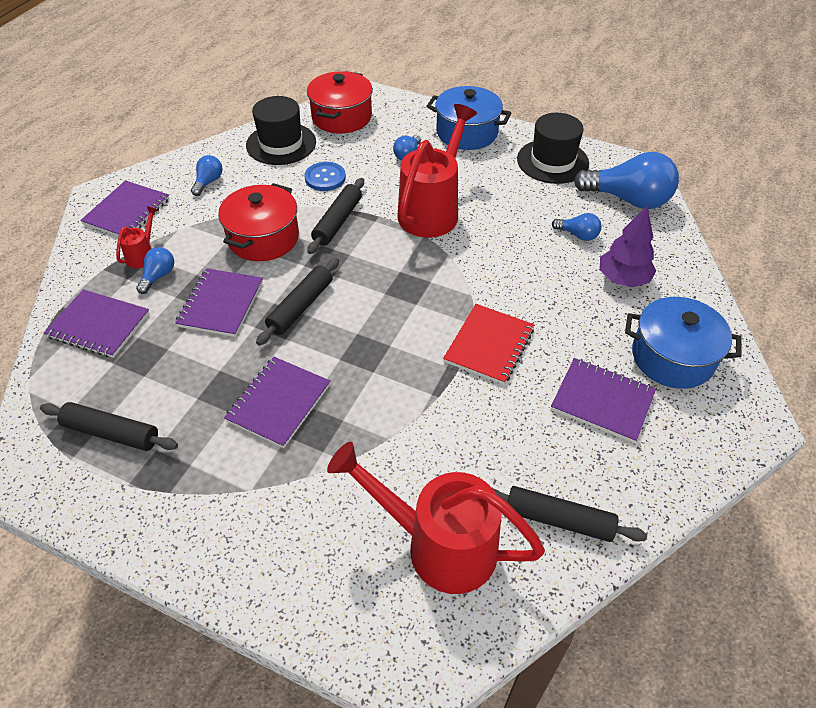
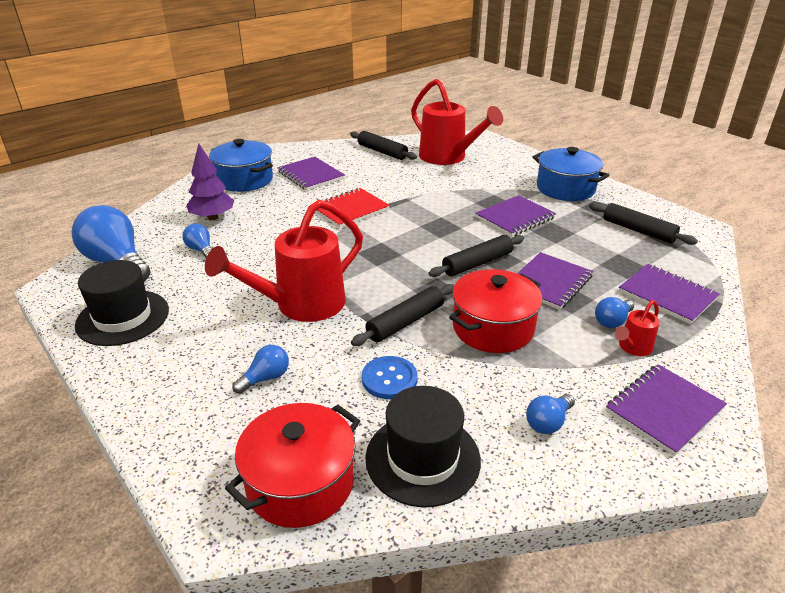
camera: 155 degrees left, 15 degrees down
blue pot [427,86,511,150] -> blue pot moved to [532,147,609,201]

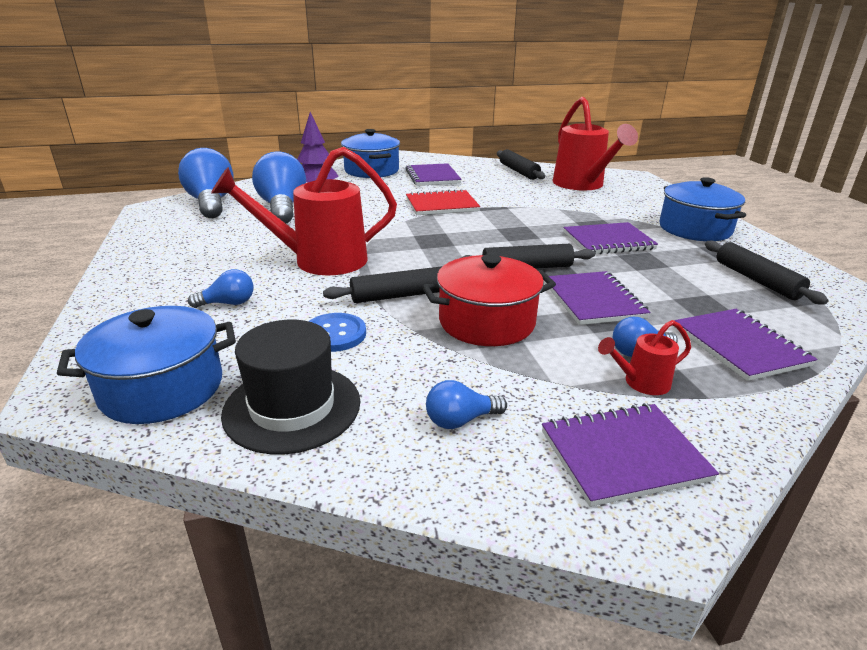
camera: 25 degrees right, 5 degrees down
black hat [75,260,169,346] -> none
blue light bulb [182,224,212,258] -> blue light bulb [252,151,306,223], size x2.09
red pot [225,403,360,528] -> blue pot [57,306,236,424]
purple notebook [517,252,593,310] -> purple notebook turned 75 degrees counterclockwise [544,271,650,325]

